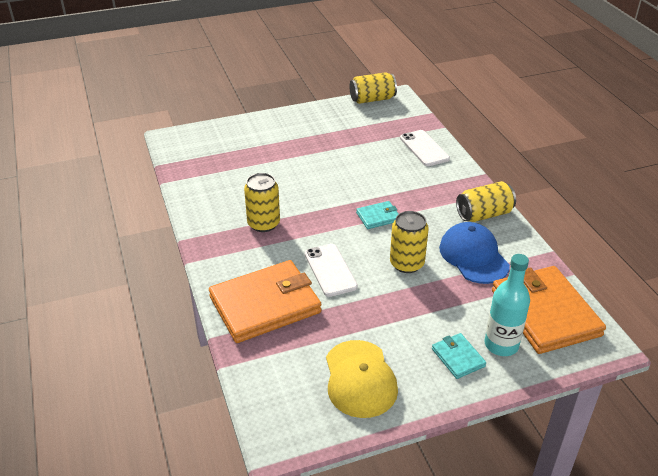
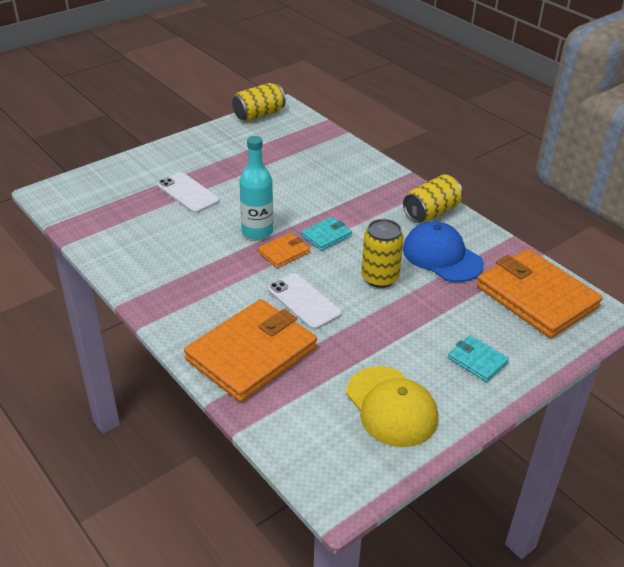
camera: 20 degrees left, 0 degrees up
yellow can [244,173,280,232] -> none
white phone [400,130,450,166] -> white phone moved to [157,172,220,213]
turquoise bottle [485,254,530,356] -> turquoise bottle moved to [239,136,273,240]
none -> orange wallet [258,233,310,268]

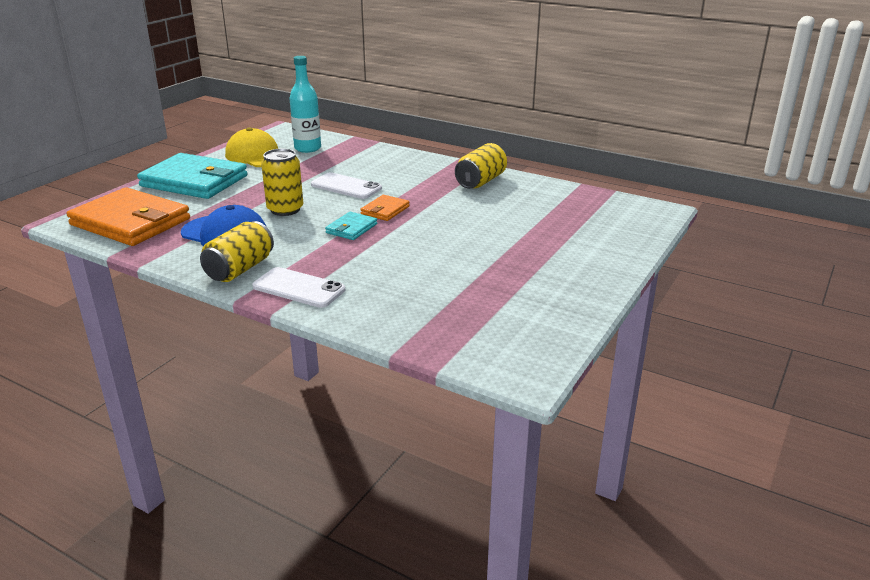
camera: 160 degrees right, 10 degrees down
white phone [157,172,220,213] -> white phone moved to [252,267,345,308]
orange wallet [184,299,317,402] -> none
yellow can [232,83,285,122] -> yellow can moved to [455,143,507,189]
turquoise bottle [239,136,273,240] -> turquoise bottle moved to [289,56,321,153]
turquoise wallet [448,335,509,382] -> turquoise wallet [137,153,248,199], size x2.21

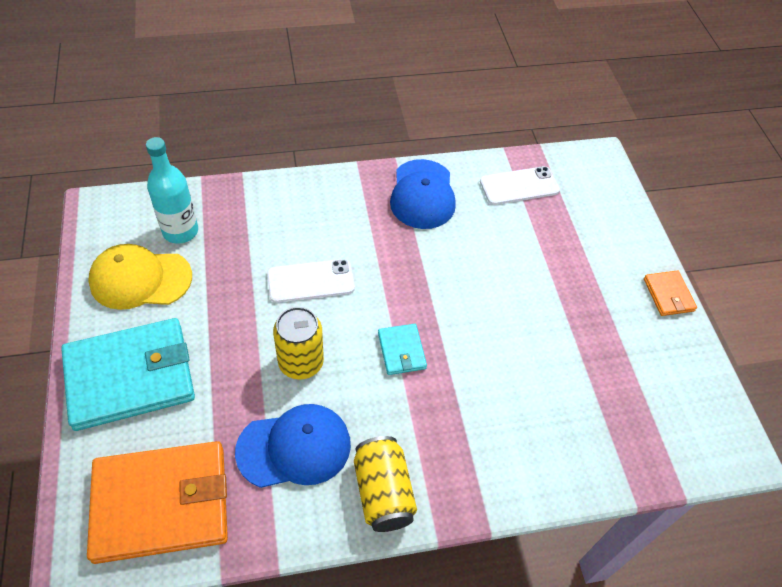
camera: 45 degrees left, 25 degrees up
white phone [252,267,345,308] -> white phone moved to [480,166,560,205]
orange wallet [360,195,410,221] -> orange wallet moved to [644,270,697,316]
yellow can [455,143,507,189] -> blue cap [390,159,456,229]

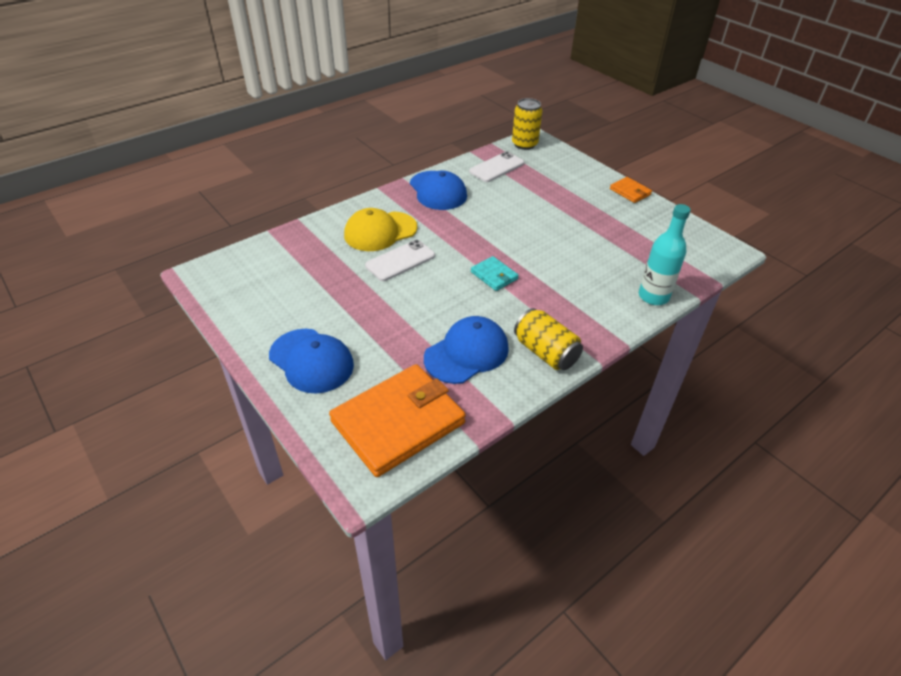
camera: 25 degrees left, 10 degrees down
turquoise wallet [61,318,195,431] -> blue cap [269,329,354,394]
yellow cap [88,244,192,310] -> yellow cap moved to [344,208,417,251]
turquoise bottle [146,137,198,244] -> turquoise bottle moved to [639,204,691,305]
yellow can [273,307,324,380] -> yellow can moved to [512,98,542,150]

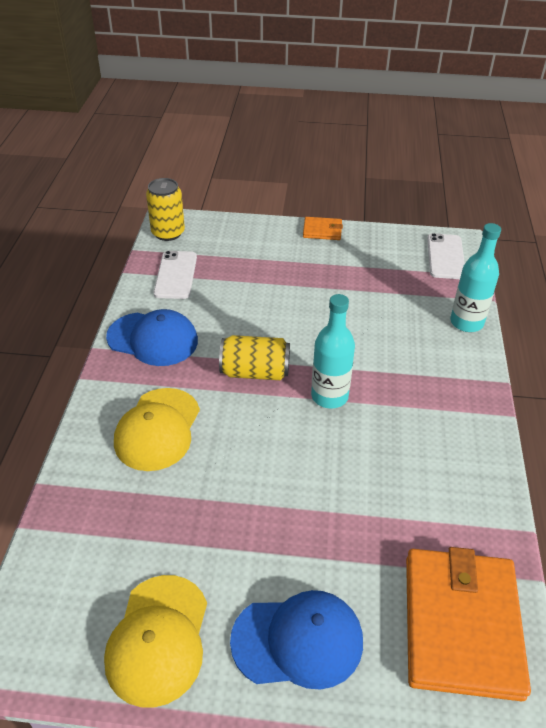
camera: 45 degrees left, 0 degrees up
white phone [365,240,435,281] -> white phone moved to [427,233,465,279]
blue cap [424,316,509,384] -> none
turquoise wallet [471,256,519,291] -> turquoise bottle [311,294,355,409]
yellow can [514,308,583,370] -> yellow can moved to [219,335,290,380]
none -> yellow cap [104,575,207,708]

